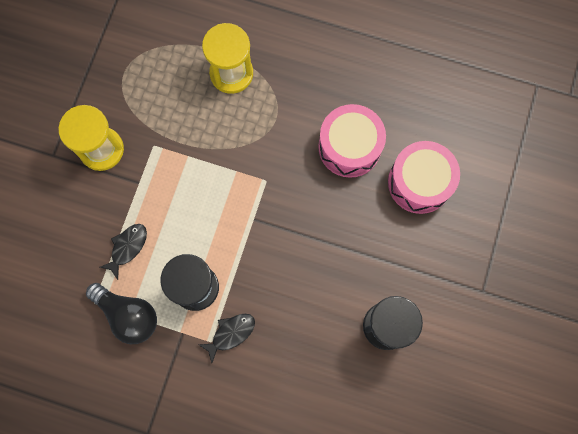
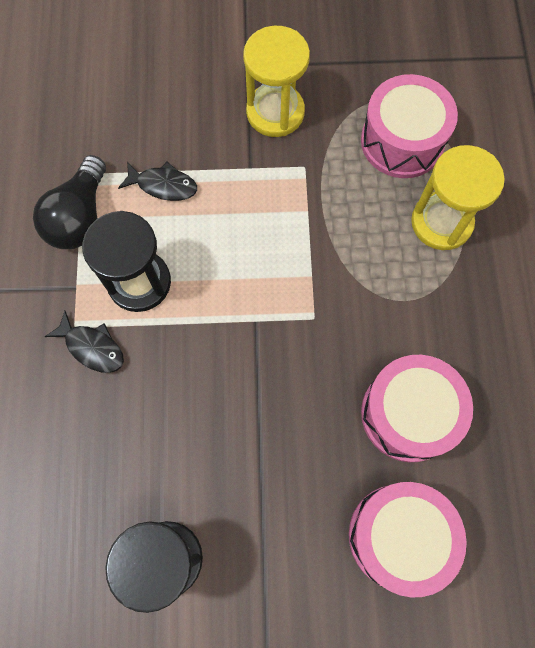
camera: 70 degrees right, 5 degrees down
none -> pink drum [361,74,458,178]

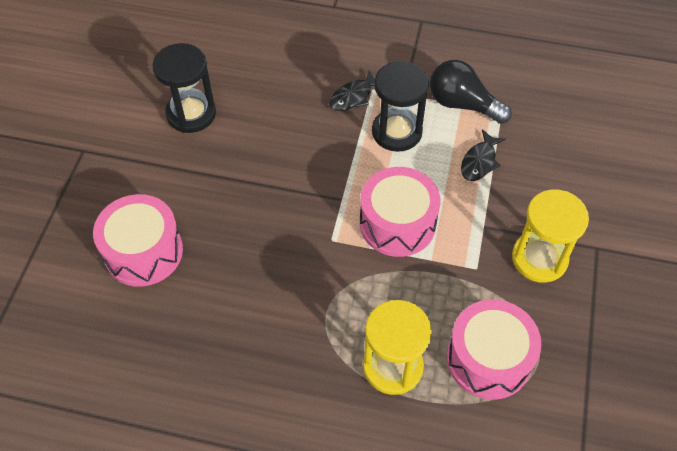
camera: 105 degrees right, 15 degrees down
pink drum [361,355,473,462] -> pink drum moved to [360,167,441,257]

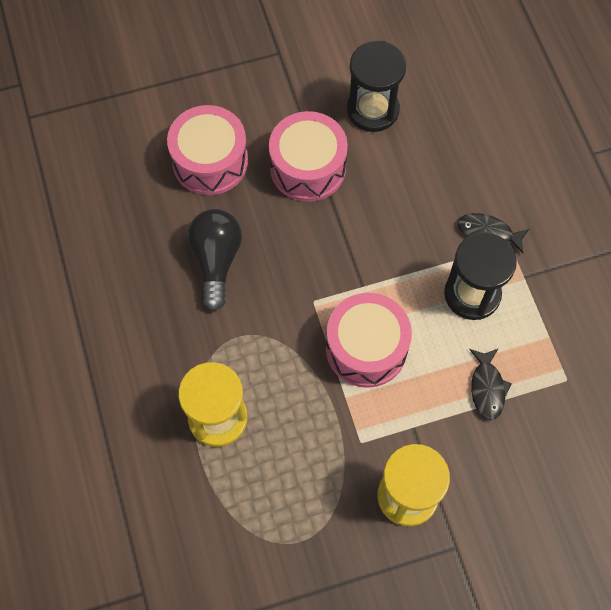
camera: 60 degrees right, 10 degrees up
black light bulb [430,60,512,124] -> black light bulb moved to [188,209,242,311]
pink drum [447,299,542,400] -> pink drum moved to [269,111,348,202]
black fish [461,129,506,181] -> black fish turned 90 degrees counterclockwise [469,348,512,420]

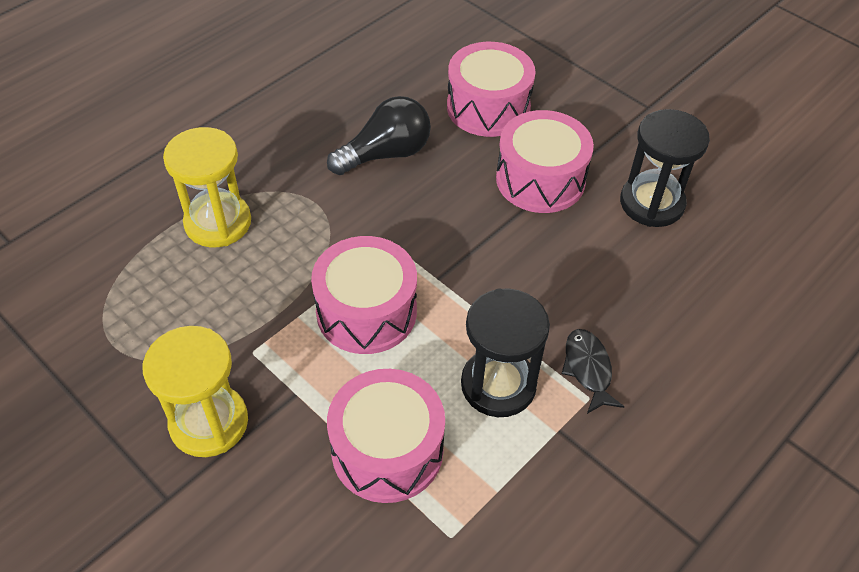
camera: 60 degrees right, 15 degrees down
black fish [469,348,512,420] -> pink drum [327,369,445,503]

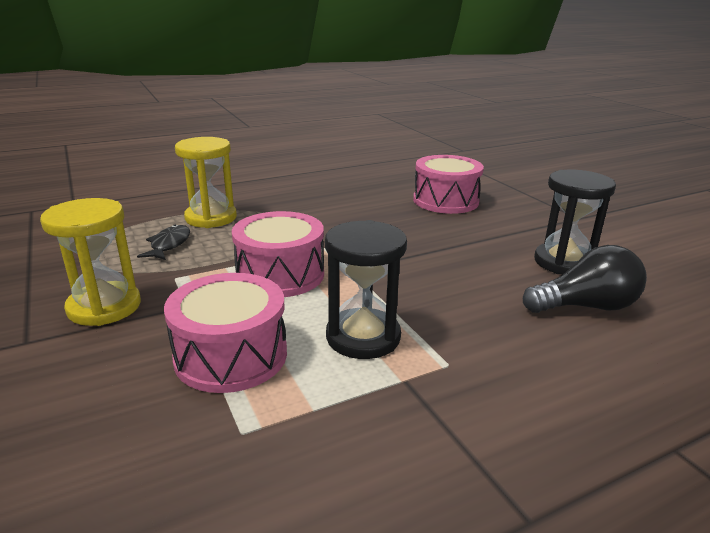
camera: 20 degrees right, 25 degrees down
black light bulb [327,96,431,175] -> black light bulb moved to [523,245,647,313]
pink drum [496,110,594,213] -> none
black fish [561,329,624,414] -> black fish moved to [137,225,190,260]

